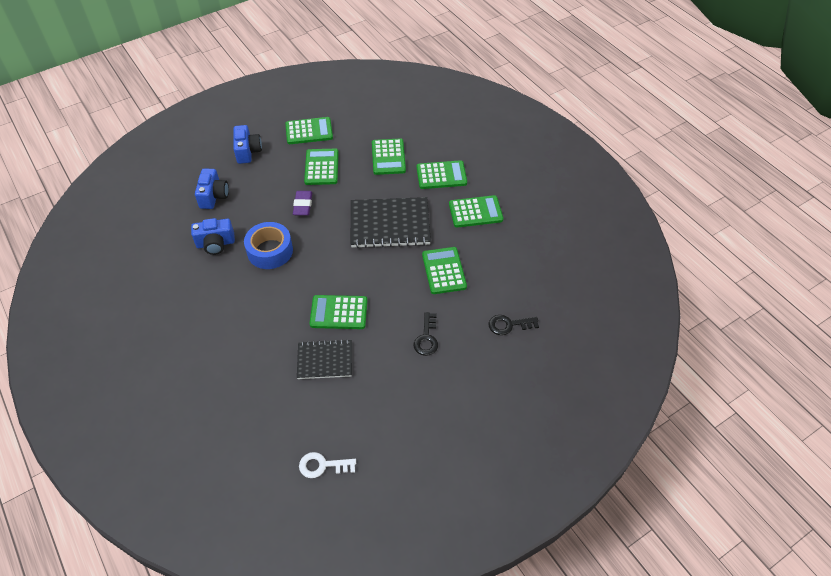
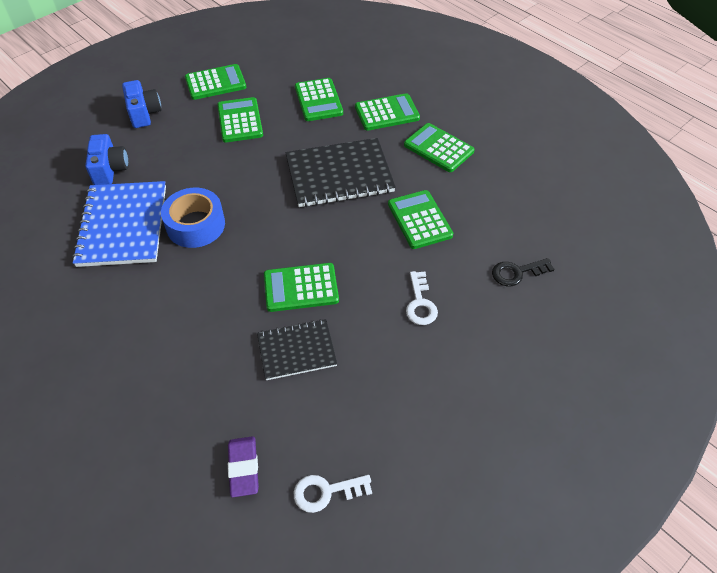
camera: 10 degrees left, 0 degrees up
blue camera [191,218,235,255] -> blue notebook [72,181,166,267]
purple eraser [293,191,312,216] -> purple eraser moved to [228,436,259,497]
black key [414,312,438,356] -> white key [406,271,438,325]
green calculator [449,195,503,228] -> green calculator turned 120 degrees counterclockwise [404,123,475,172]

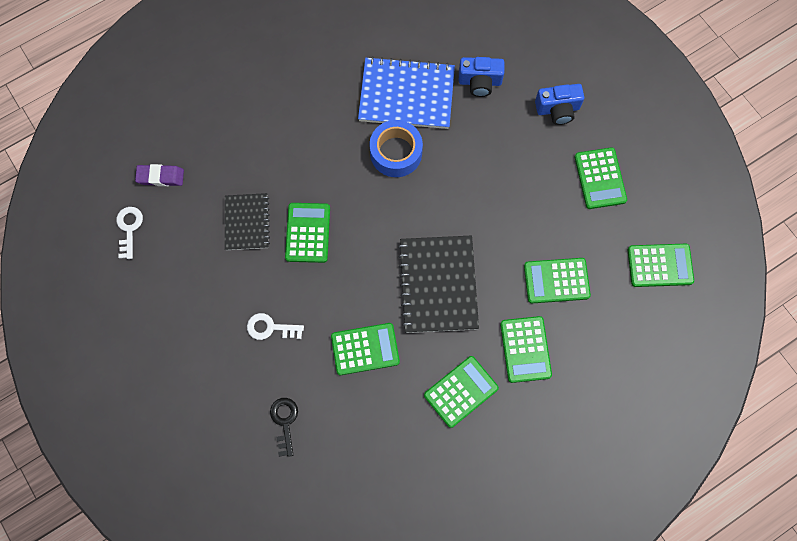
camera: 100 degrees right, 20 degrees up
green calculator [217,97,263,143] -> green calculator moved to [628,244,694,287]

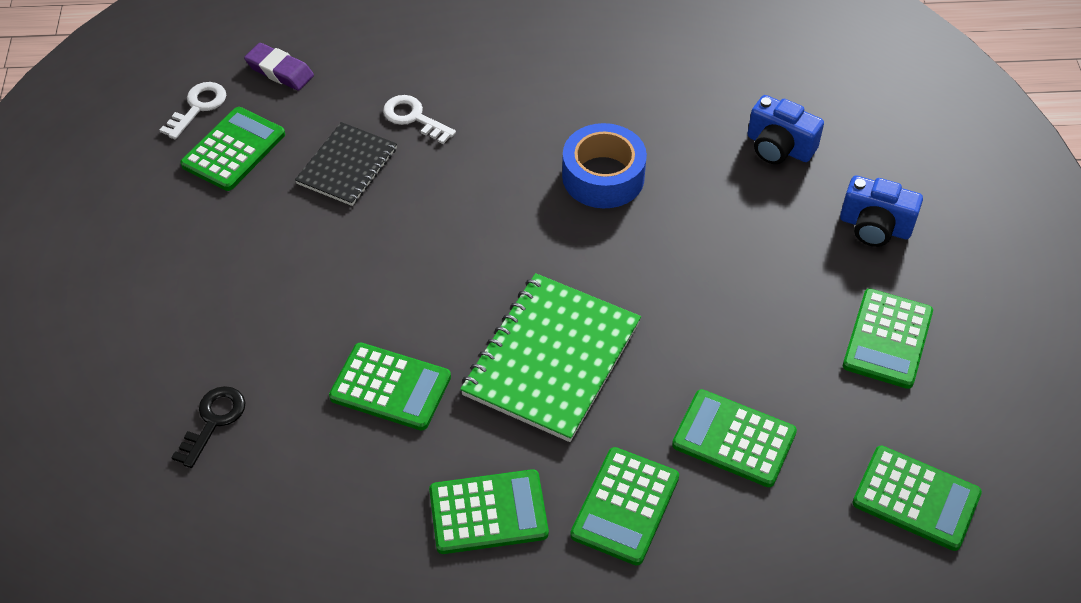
camera: 30 degrees right, 20 degrees down
white key [247,313,304,340] -> white key moved to [383,95,456,144]
green calculator [285,203,330,263] -> green calculator moved to [180,107,285,191]
blue notebook [358,56,455,129] -> none
black notebook [398,236,479,333] -> green notebook [460,273,641,442]

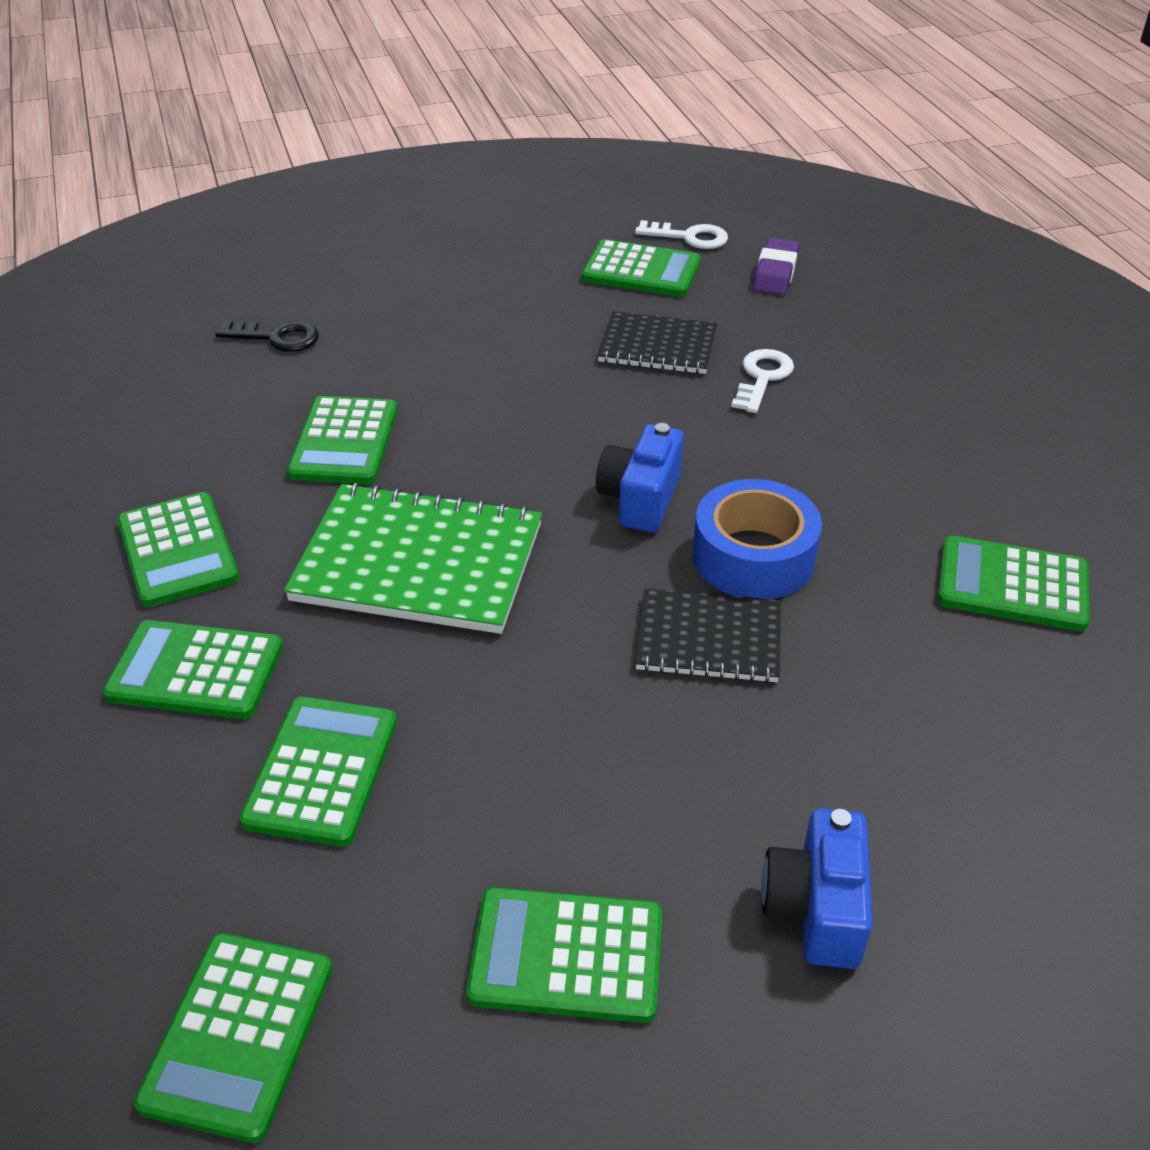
camera: 75 degrees right, 10 degrees down
blue camera [747,95,824,164] -> blue camera moved to [596,423,684,532]
none -> black notebook [635,588,781,683]
none -> green calculator [937,535,1090,631]

